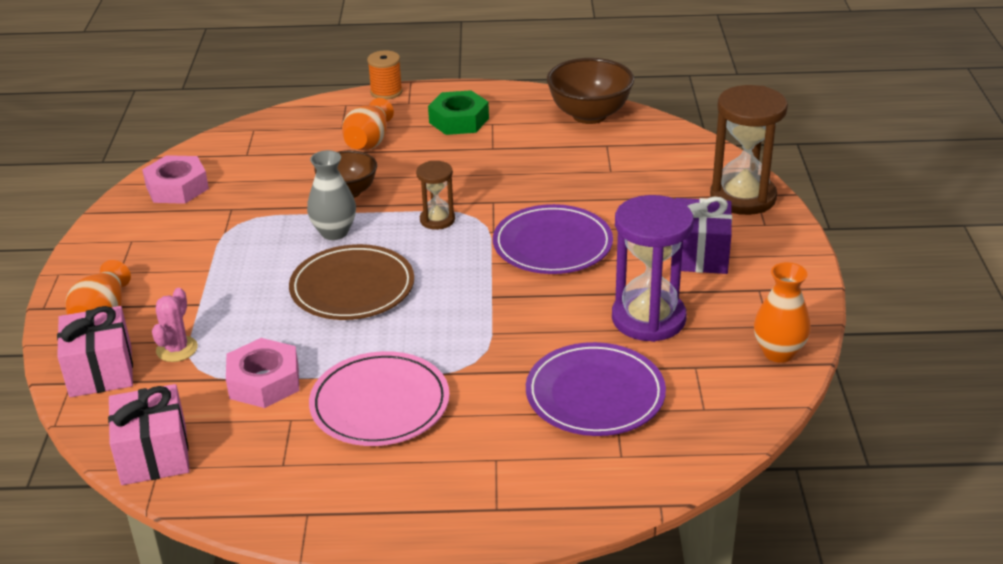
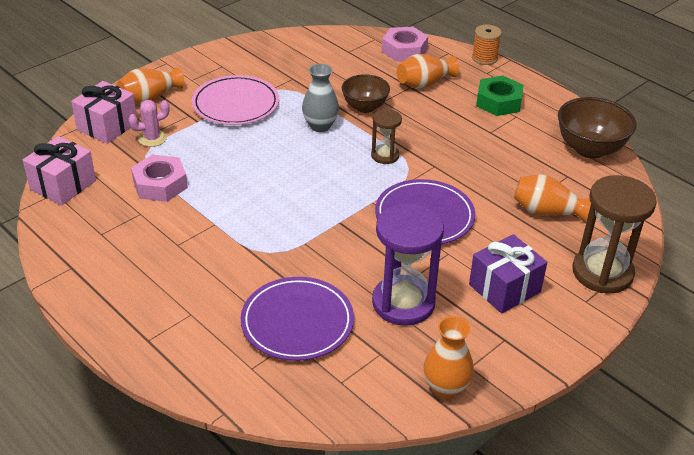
camera: 45 degrees right, 5 degrees up
pink nut [142,155,209,204] -> pink nut moved to [382,27,428,62]
brown plate [289,244,414,320] -> none
pink plate [309,351,450,446] -> pink plate moved to [192,75,279,125]
none -> orange vase [514,174,591,222]

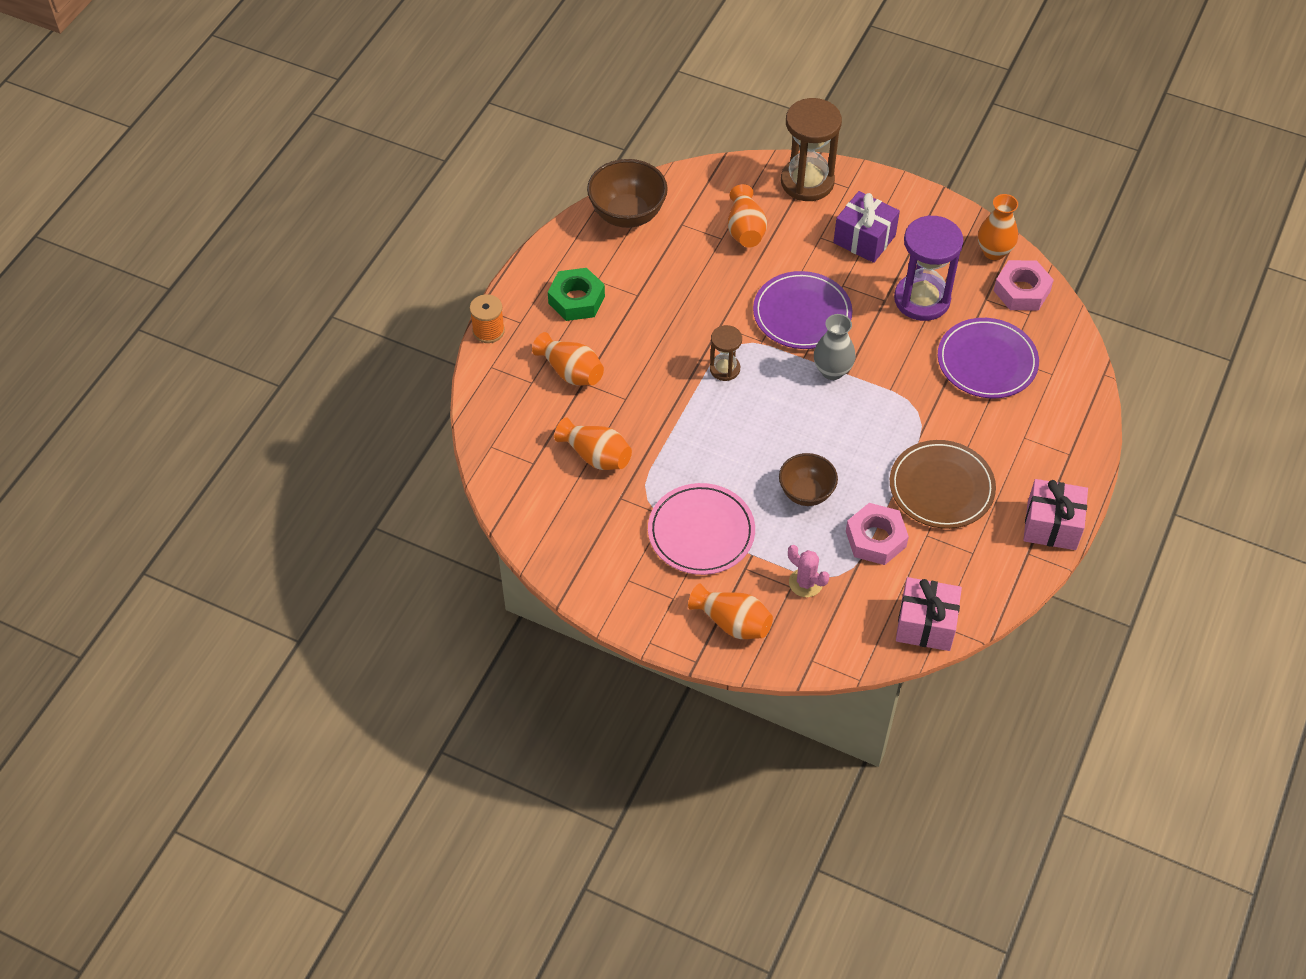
camera: 110 degrees left, 15 degrees up
pink gift [71,81,137,144] -> pink gift moved to [1023,479,1088,550]
grey vase [302,64,339,132] -> grey vase moved to [814,314,855,380]
brown bowl [342,74,390,113] -> brown bowl moved to [779,453,838,506]
pink nut [382,27,428,62] -> pink nut moved to [994,260,1054,311]
none -> orange vase [554,418,632,470]
none -> brown plate [890,440,996,529]

